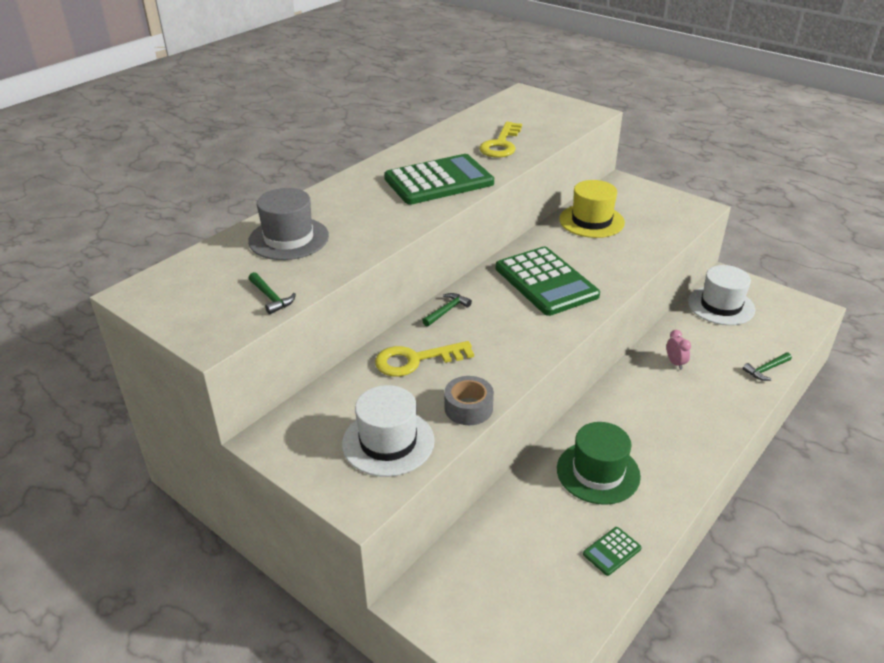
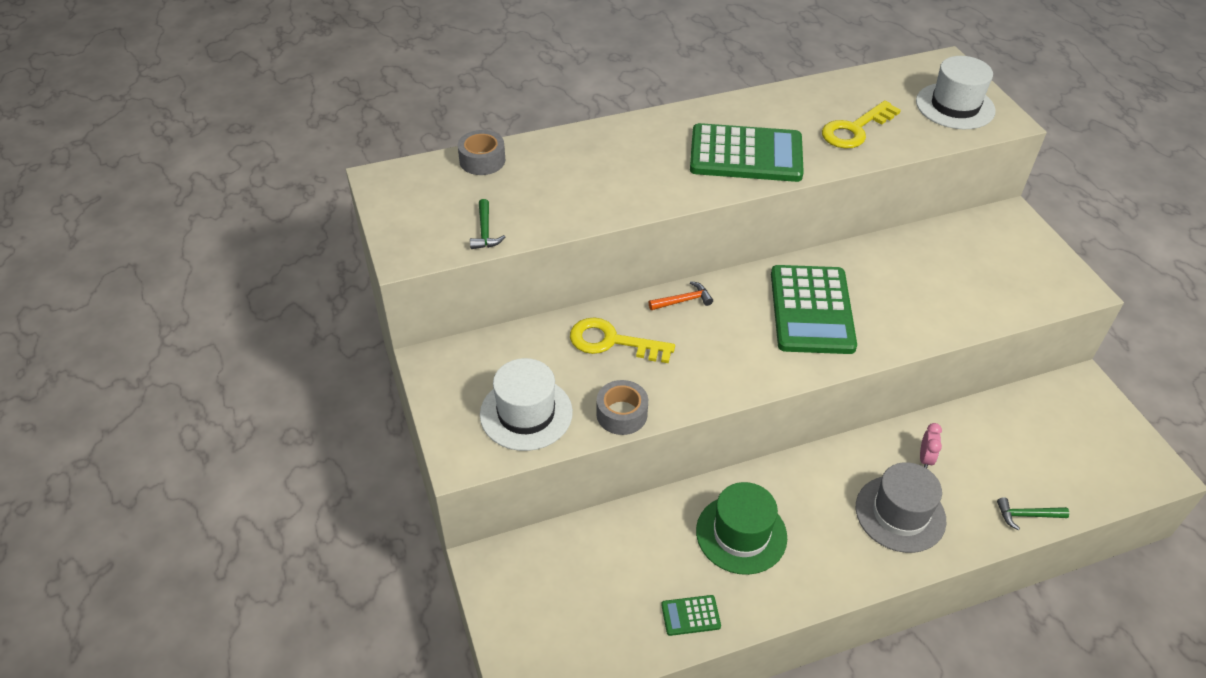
camera: 30 degrees right, 10 degrees up
grey hat [248,188,329,260] -> grey hat moved to [856,462,946,553]
green hammer [422,293,472,326] -> orange hammer [649,281,713,310]
yellow hat [559,180,625,238] -> none
white hat [688,265,755,325] -> white hat moved to [916,56,996,129]
none -> grey tape [458,130,505,175]

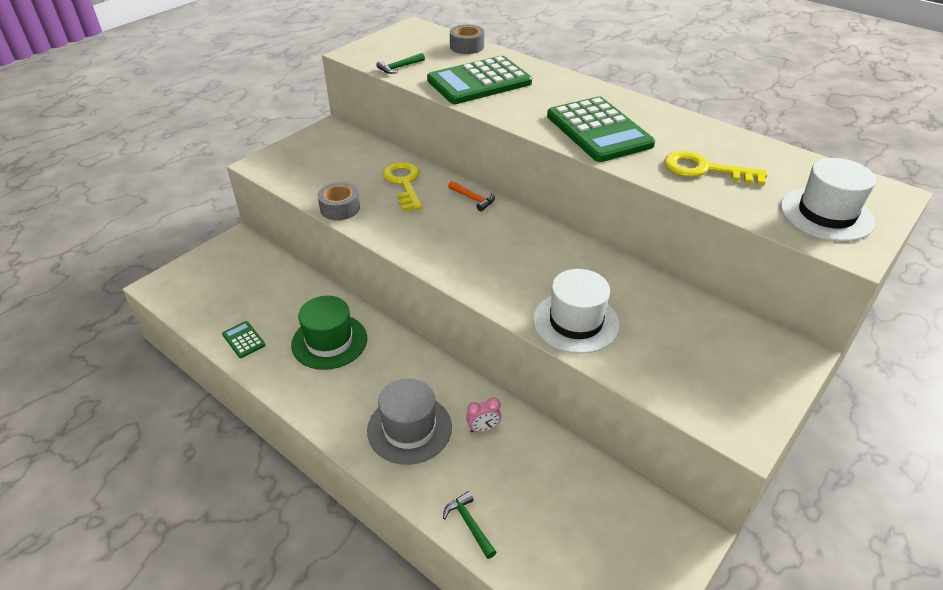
camera: 60 degrees right, 5 degrees down
white hat [480,358,573,451] -> white hat moved to [533,269,620,354]
green calculator [771,265,857,354] -> green calculator moved to [427,56,532,104]

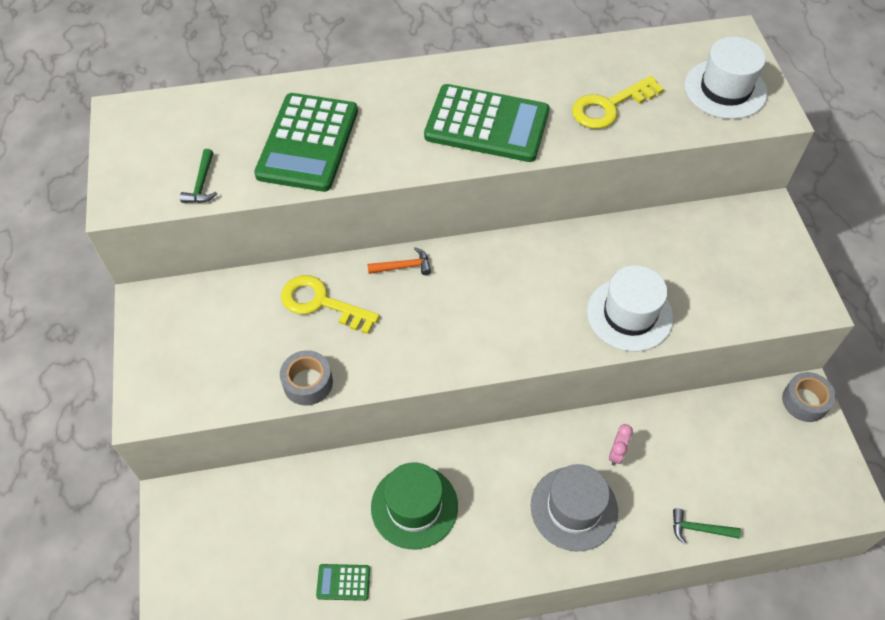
camera: 50 degrees left, 15 degrees up
grey tape [450,25,484,54] -> grey tape moved to [782,372,836,422]

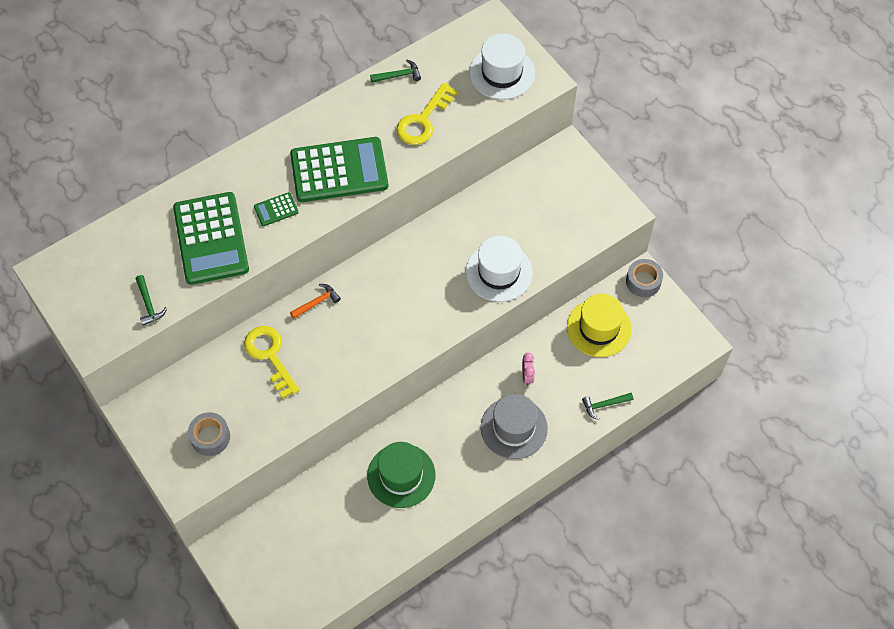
camera: 25 degrees left, 5 degrees up
grey tape [280,350,333,405] -> grey tape moved to [188,412,230,456]
yellow key [281,275,380,334] -> yellow key turned 60 degrees clockwise [244,326,300,399]
green calculator [316,564,370,601] -> green calculator moved to [254,192,299,226]
none -> green hammer [370,60,421,83]
none -> yellow hat [567,294,632,357]

